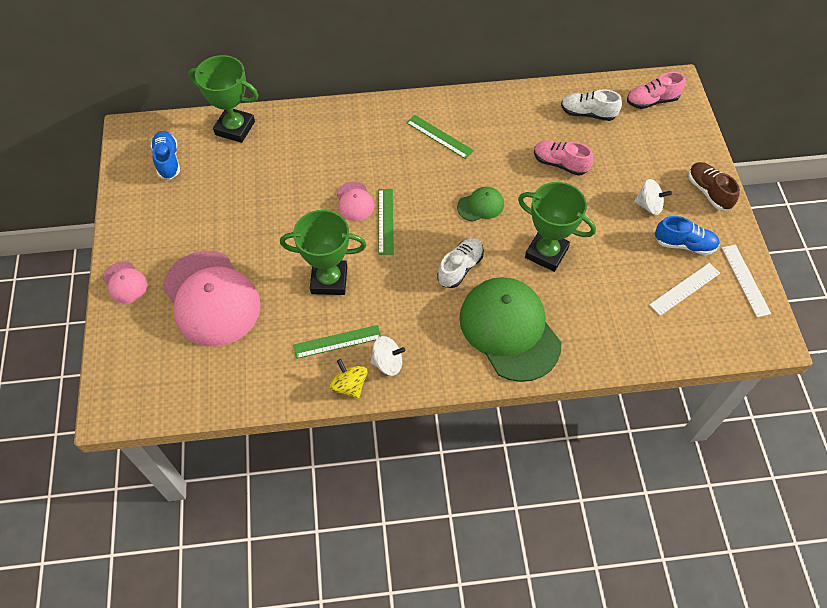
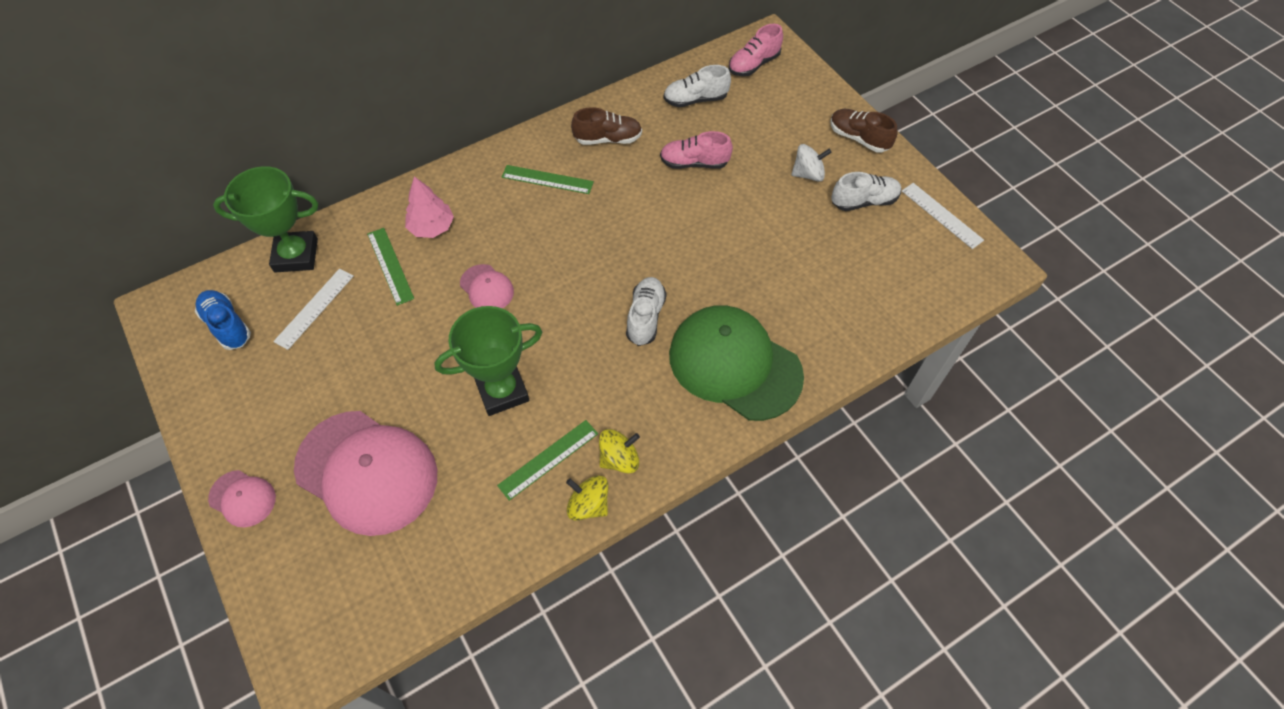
camera: 25 degrees left, 0 degrees up
white spinning top [371,336,405,376] -> yellow spinning top [599,429,640,474]
green ruler [379,189,394,255] -> green ruler moved to [367,228,414,306]
green cap [457,187,504,222] -> none
green trophy [518,182,596,272] -> none
white ruler [649,263,720,316] -> white ruler moved to [273,268,354,350]
blue shoe [655,216,720,255] -> white shoe [831,172,901,211]
none -> pink tree [405,176,454,238]
none -> brown shoe [571,107,642,145]

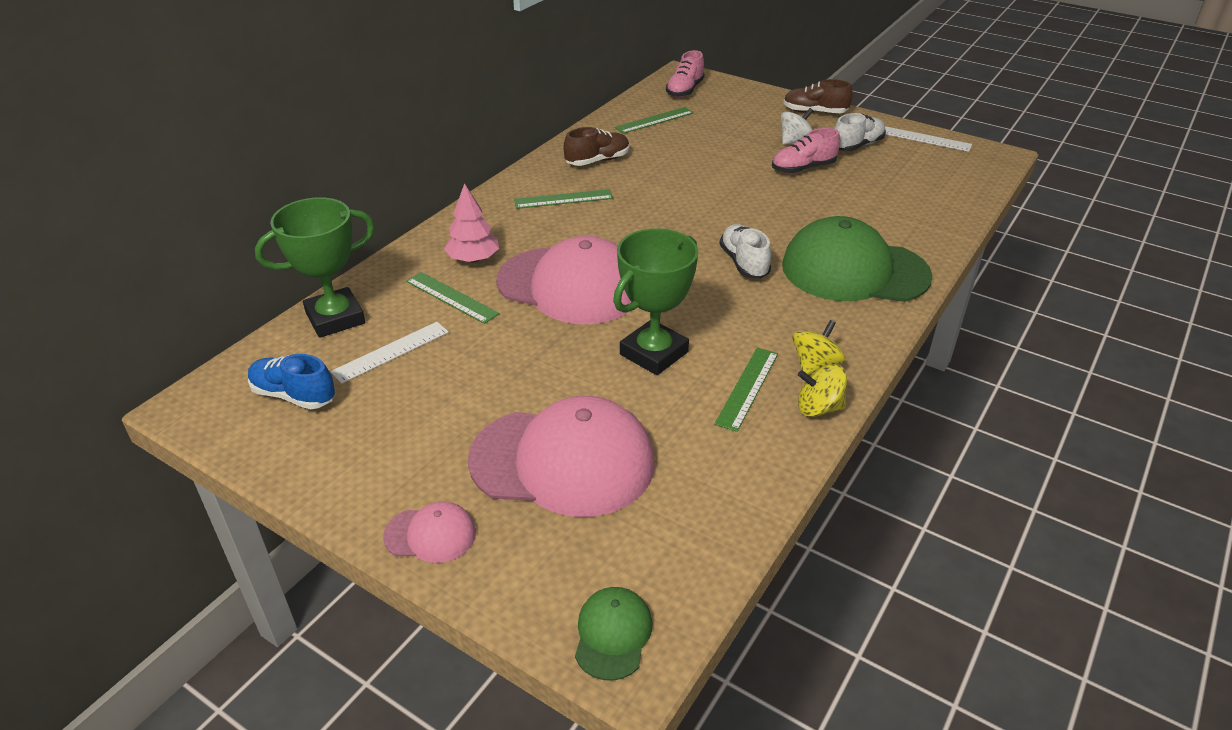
camera: 25 degrees left, 20 degrees down
white ruler [273,268,354,350] -> white ruler turned 45 degrees clockwise [330,322,449,384]
pink cap [460,264,514,308] -> pink cap [496,236,631,324], size x2.20
pink shoe [660,131,733,169] -> pink shoe moved to [772,128,840,173]
white shoe [663,65,731,107] -> green ruler [615,107,694,134]
none -> green cap [575,587,652,681]

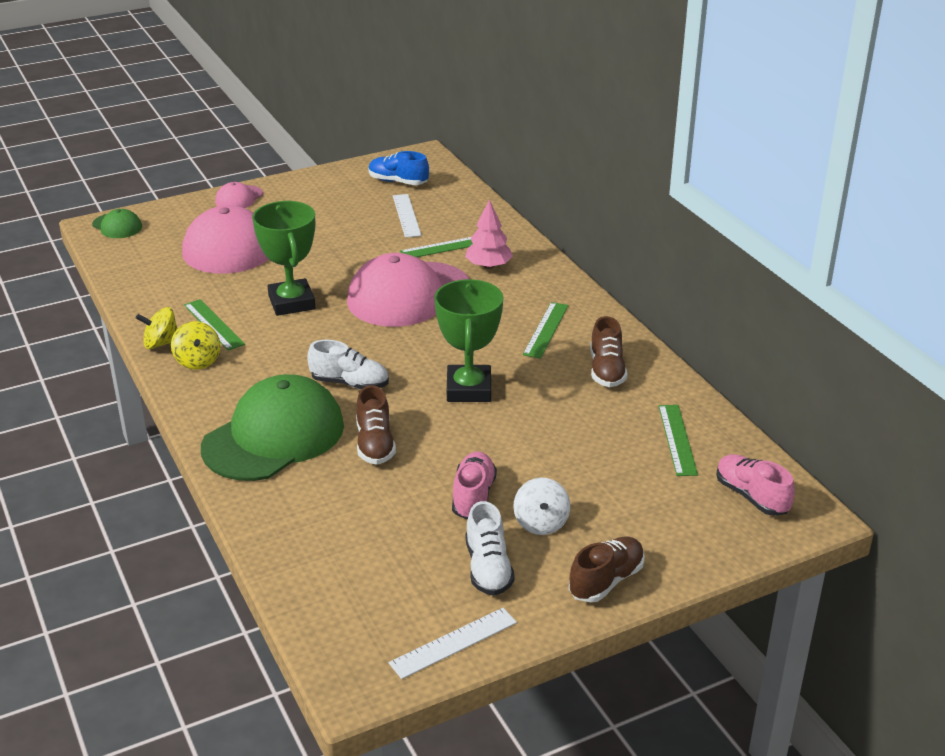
camera: 120 degrees right, 5 degrees down
blue shoe [248,354,335,409] -> blue shoe turned 120 degrees counterclockwise [368,151,429,185]
green trophy [255,197,375,338] -> green trophy moved to [434,279,503,402]
yellow spinning top [798,364,847,417] -> yellow spinning top turned 135 degrees counterclockwise [136,307,178,349]
none -> brown shoe [356,385,396,465]

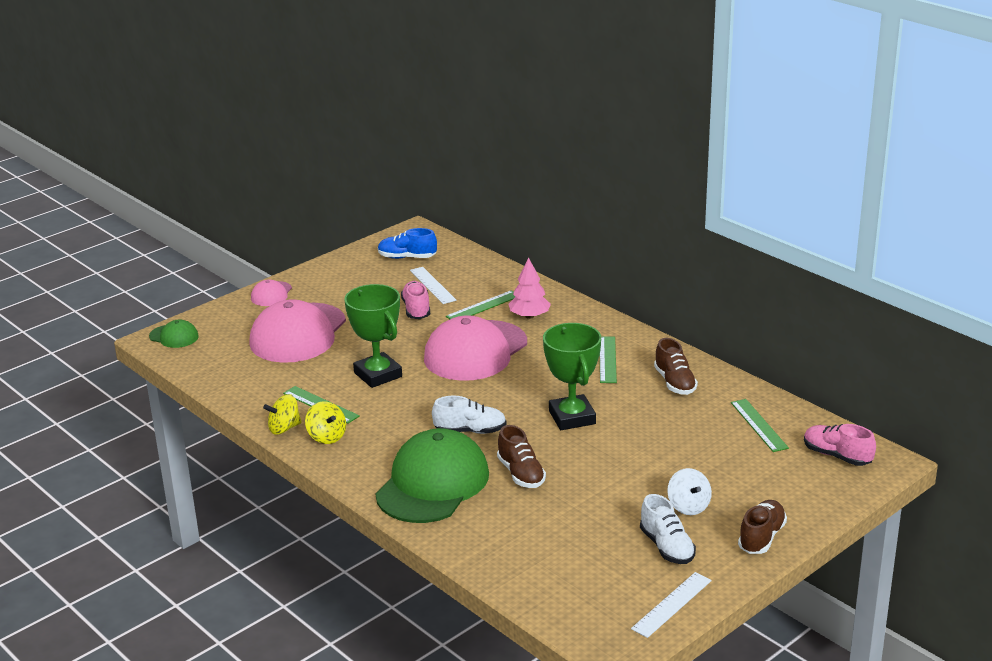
camera: 15 degrees left, 5 degrees down
pink shoe [452,452,497,520] -> pink shoe moved to [401,281,430,319]

